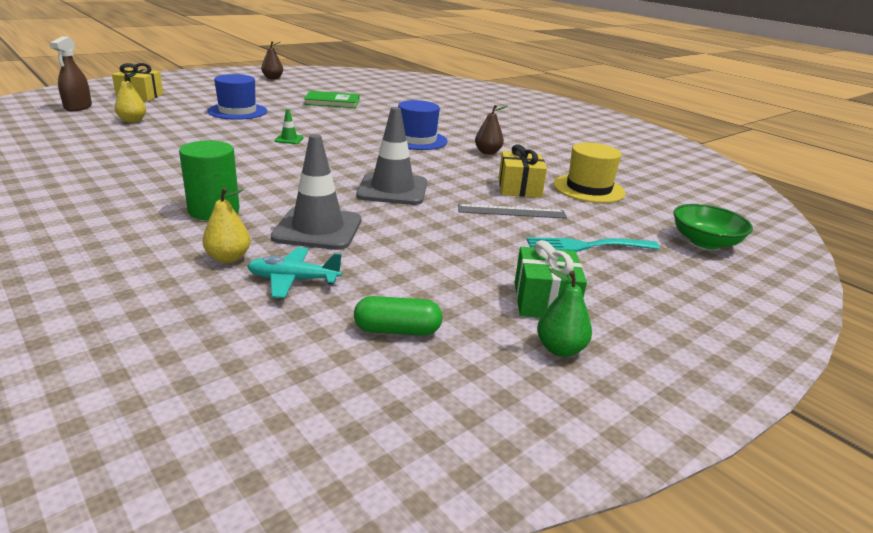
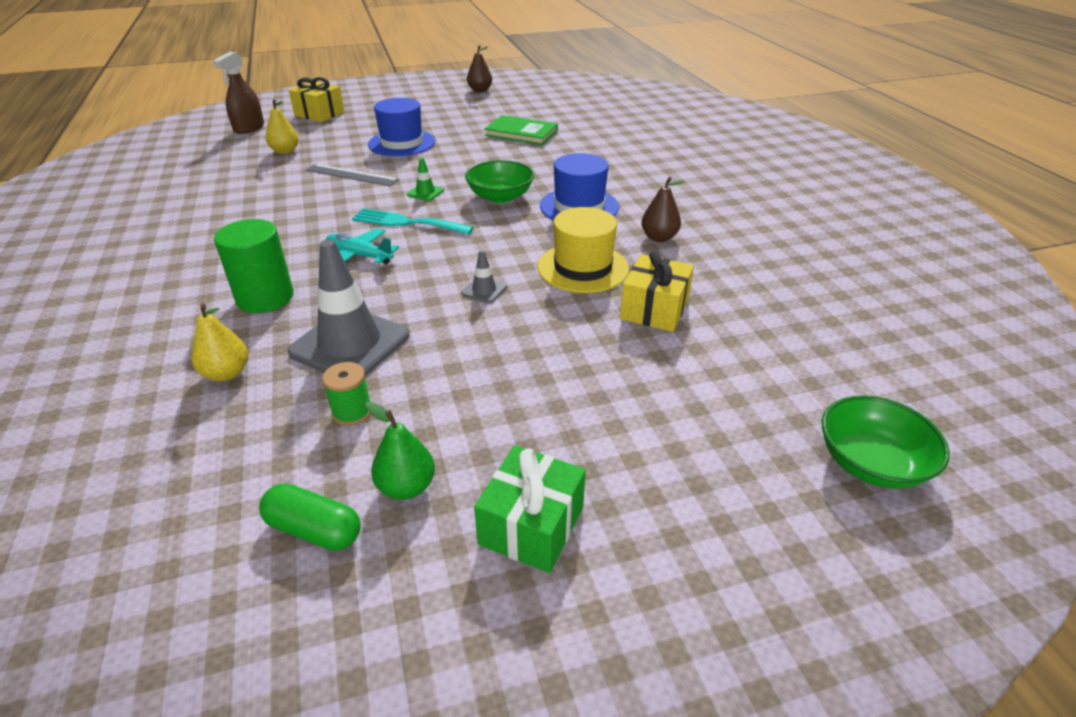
camera: 25 degrees right, 10 degrees up
turquoise plane [247,247,342,298] -> turquoise plane moved to [326,228,399,264]
grey traffic cone [356,107,427,205] -> grey traffic cone [461,250,507,303], size x0.44
grey ruler [458,204,567,219] -> grey ruler moved to [306,164,399,186]
turquoise fork [526,237,660,252] -> turquoise fork moved to [352,208,474,235]
green pear [537,268,592,357] -> green pear moved to [365,402,435,500]
yellow hat [553,142,626,203] -> yellow hat moved to [537,207,629,293]
none -> green spool [322,362,371,426]
none -> green bowl [465,160,534,203]

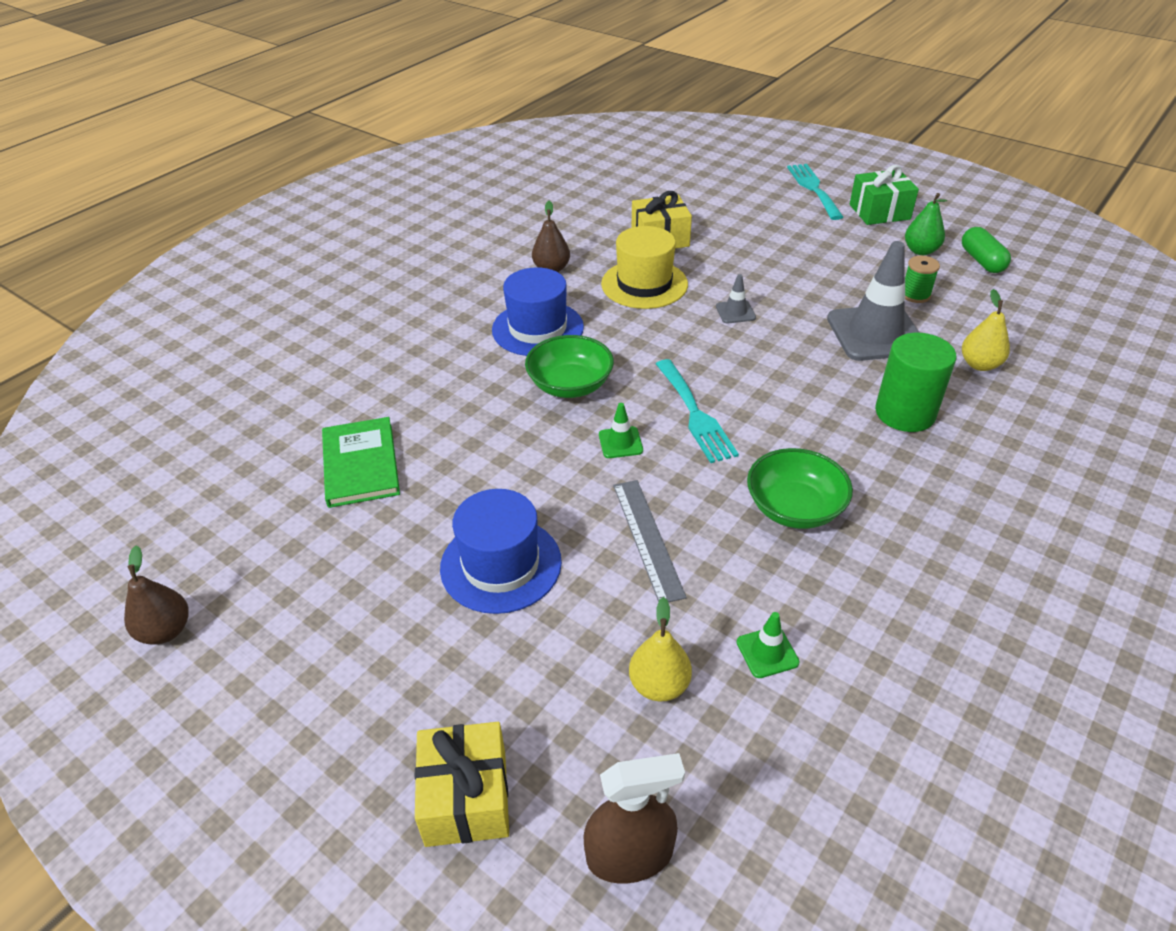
camera: 125 degrees left, 5 degrees up
turquoise plane [326,228,399,264] -> none
green bowl [822,395,950,489] -> green bowl moved to [747,448,853,529]
none -> green traffic cone [736,612,800,678]
none -> turquoise fork [787,164,843,220]

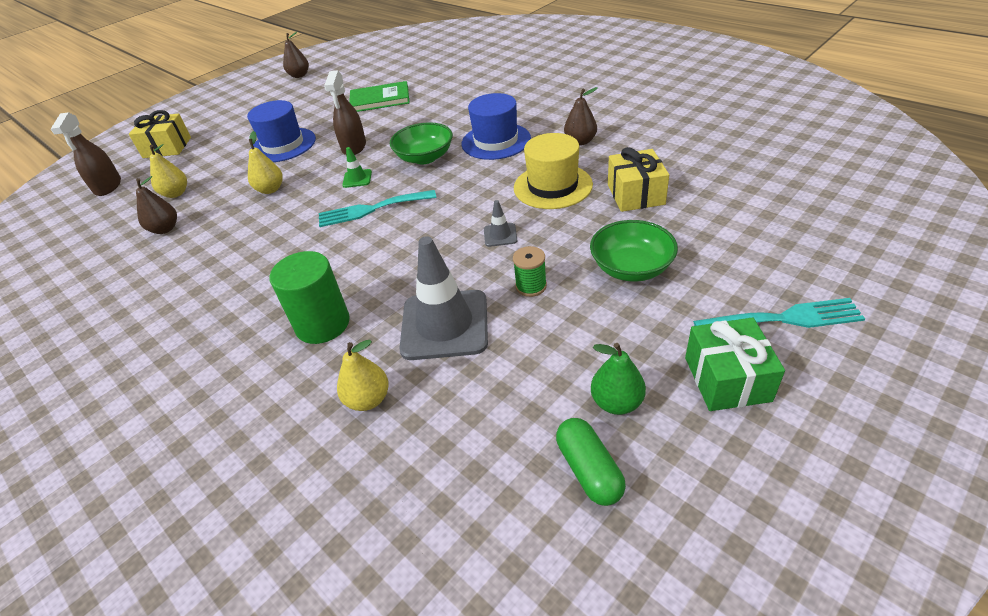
camera: 100 degrees right, 0 degrees up
grey ruler [613,480,687,602] -> yellow pear [248,131,283,194]
green traffic cone [736,612,800,678] -> brown pear [136,176,177,234]
green bowl [747,448,853,529] -> green bowl moved to [590,220,678,282]
green spool [905,256,940,303] -> green spool moved to [513,246,547,297]
green capsule [962,227,1011,273] -> green capsule turned 75 degrees clockwise [556,418,626,506]
none -> brown spray bottle [324,70,366,155]

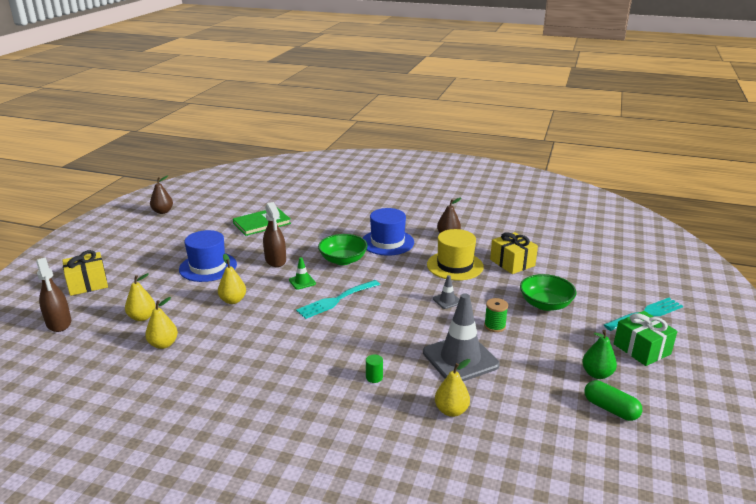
camera: 30 degrees left, 15 degrees down
brown pear [136,176,177,234] -> yellow pear [145,297,178,349]
green cylinder [269,251,350,344] -> green cylinder [366,355,383,383], size x0.41

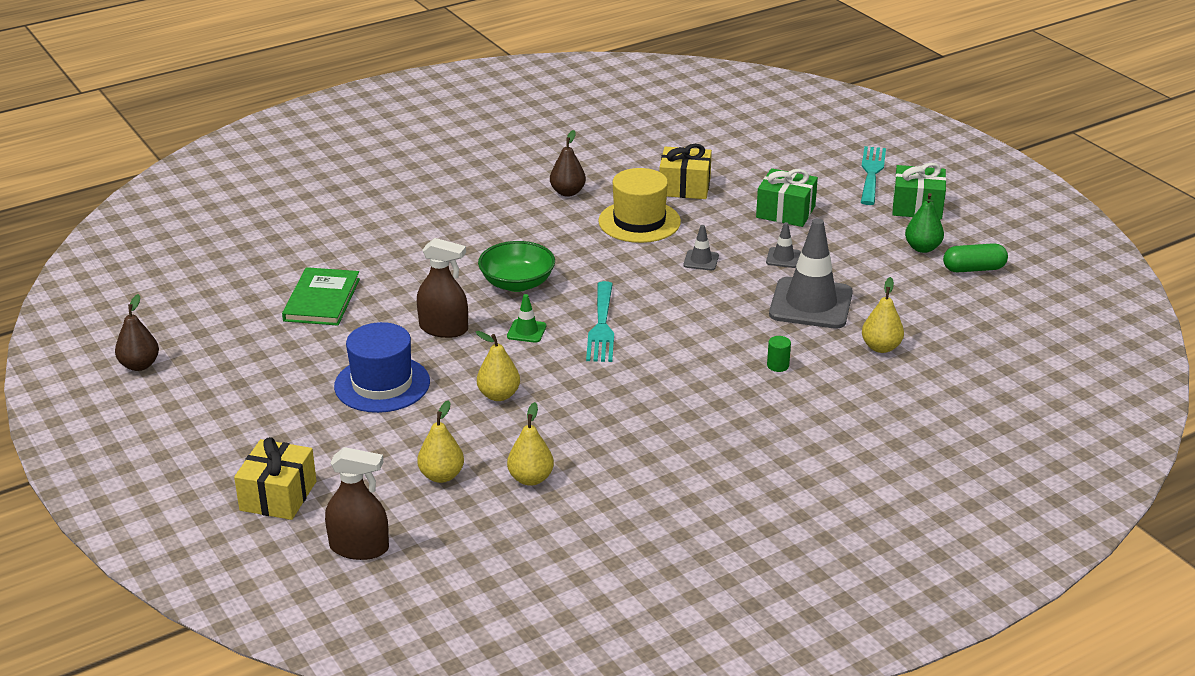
camera: 50 degrees left, 5 degrees up
blue hat [363,208,414,256] -> none
green spool [484,298,508,332] -> grey traffic cone [766,222,801,268]
green bowl [520,274,577,311] -> green gift [756,168,818,227]

